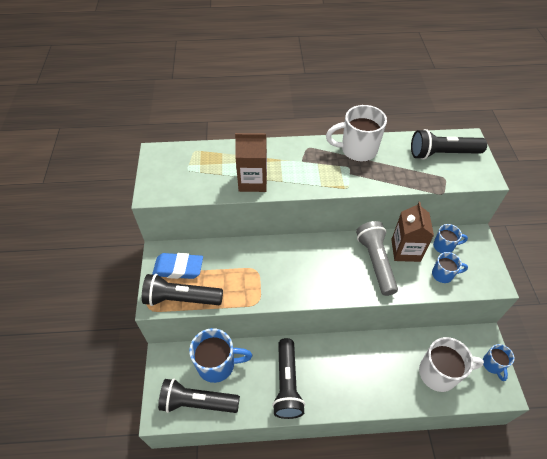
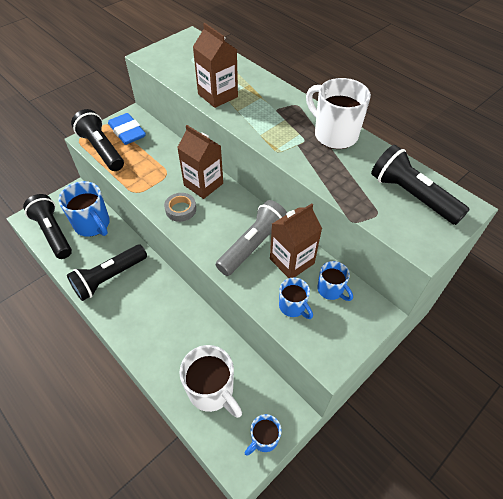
camera: 50 degrees right, 0 degrees up
none -> grey tape [164,193,196,222]
none -> brown carton [177,125,223,199]

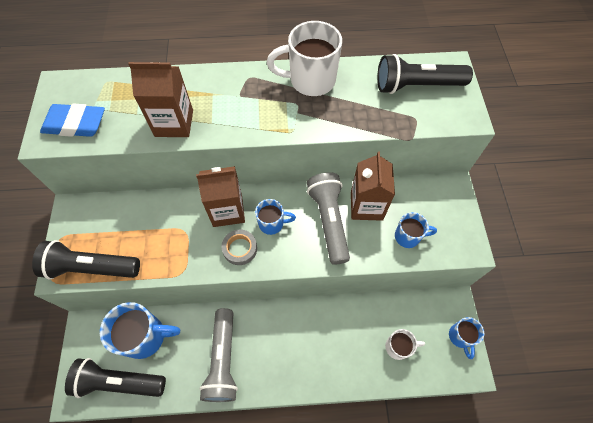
camera: 50 degrees left, 10 degrees up
black flashlight [67,244,147,301] -> grey flashlight [199,308,238,402]
blue eraser [108,113,146,145] -> blue eraser moved to [40,103,105,137]
white mug [179,345,242,418] -> white mug [385,329,425,360], size x0.56
blue mug [317,261,353,301] -> blue mug moved to [255,199,296,235]

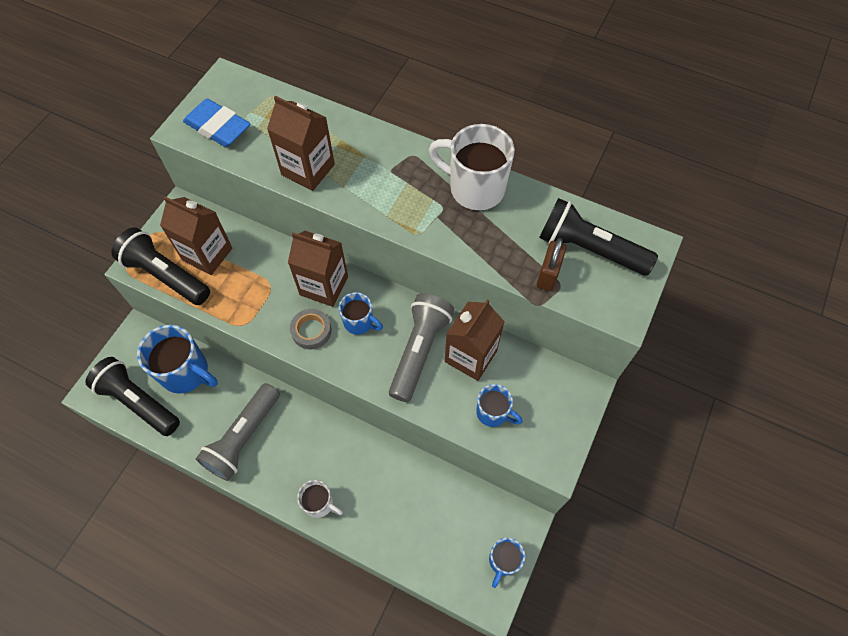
camera: 30 degrees right, 0 degrees up
white mug [385,329,425,360] -> white mug moved to [297,480,343,518]
none -> brown carton [160,197,232,275]
none -> brown padlock [537,238,567,291]

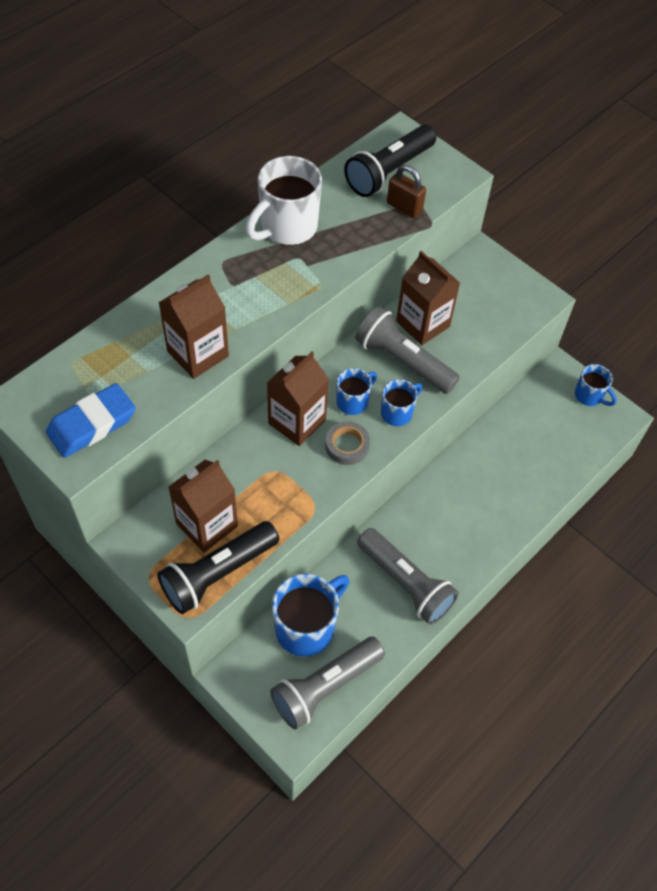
camera: 75 degrees left, 5 degrees down
black flashlight [85,357,180,436] -> grey flashlight [270,637,385,729]
white mug [297,480,343,518] -> none
blue mug [476,384,523,427] -> blue mug moved to [381,379,422,426]

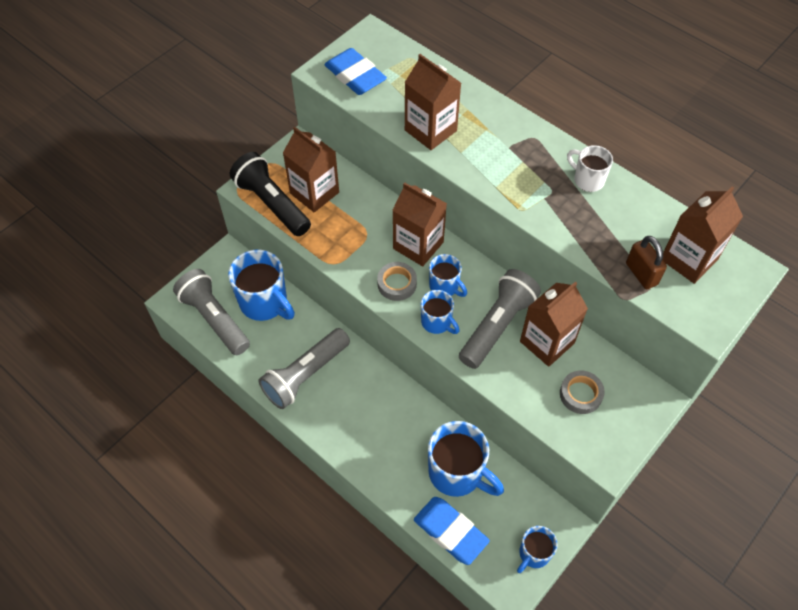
camera: 90 degrees right, 0 degrees up
white mug [246,156,322,245] -> white mug [567,145,613,192], size x0.56
black flashlight [344,125,437,197] -> brown carton [663,186,743,284]
brown padlock [387,165,426,218] -> brown padlock turned 60 degrees counterclockwise [626,236,667,289]
none -> blue eraser [414,497,490,565]
none -> blue mug [428,421,504,497]
none -> grey tape [560,371,605,414]

